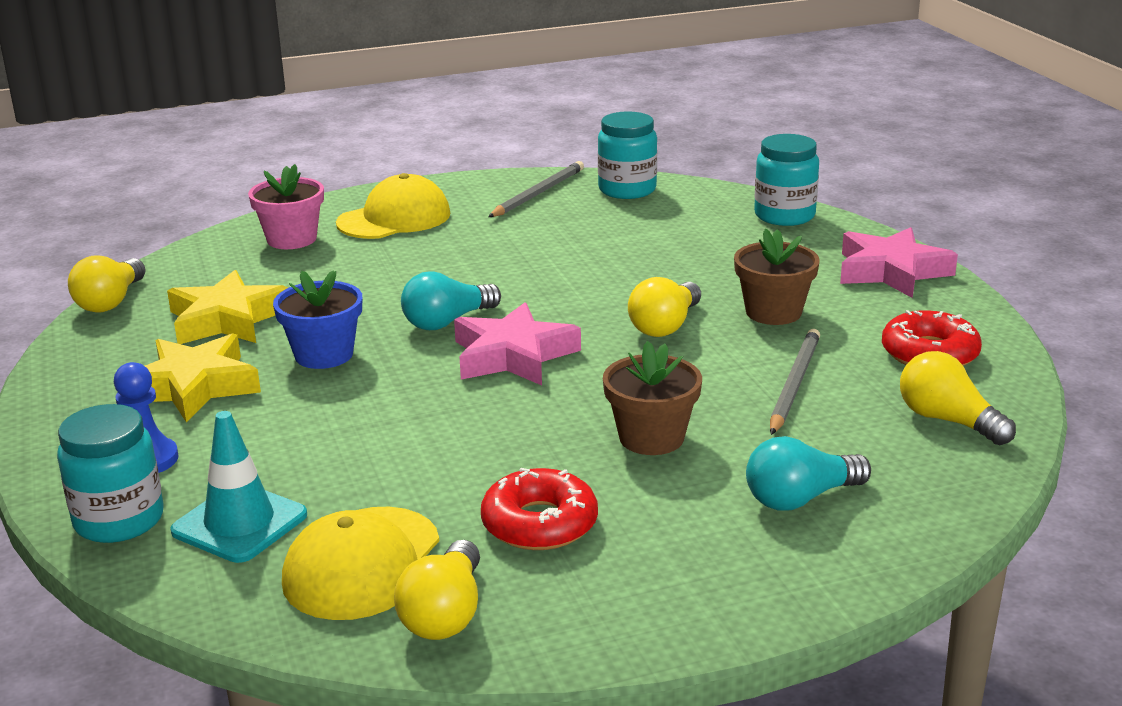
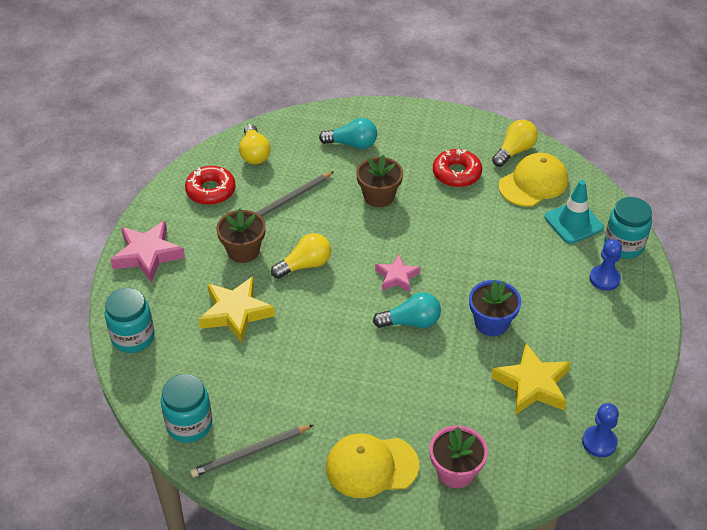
camera: 150 degrees left, 20 degrees up
yellow light bulb [68,255,146,313] -> blue pawn [582,403,619,457]
yellow star [145,333,261,423] -> yellow star moved to [199,276,275,343]
pink star [454,302,581,385] -> pink star [375,255,420,292], size x0.62

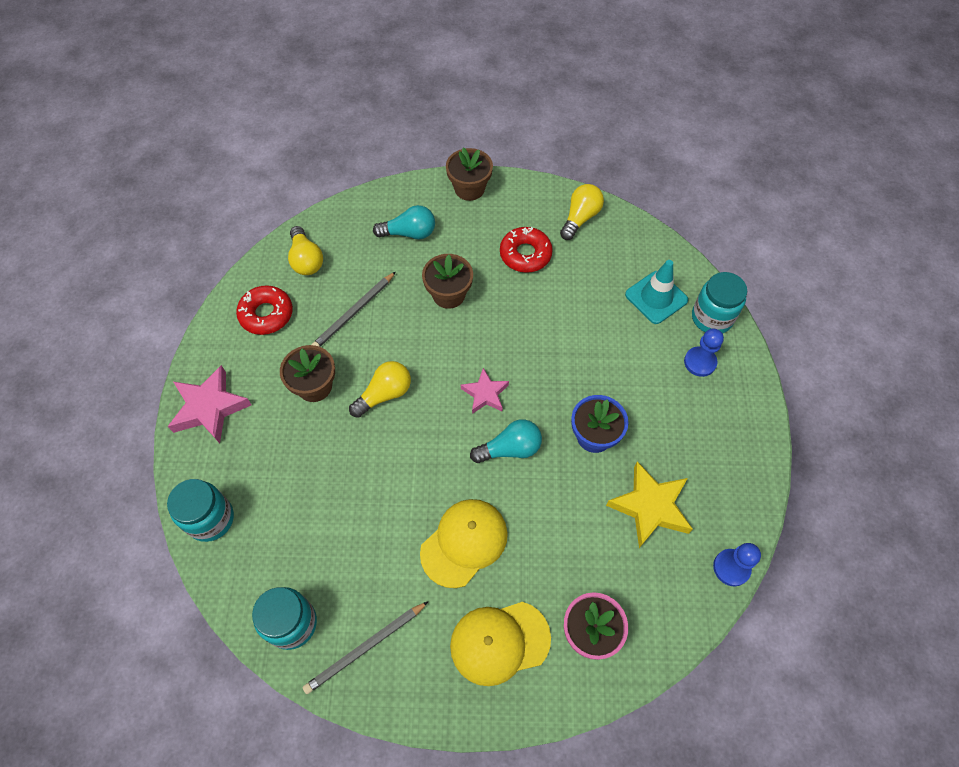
camera: 10 degrees left, 15 degrees up
yellow star [199,276,275,343] -> none
yellow cap [499,153,568,207] -> yellow cap moved to [420,499,508,588]
none -> brown flower pot [446,148,493,201]

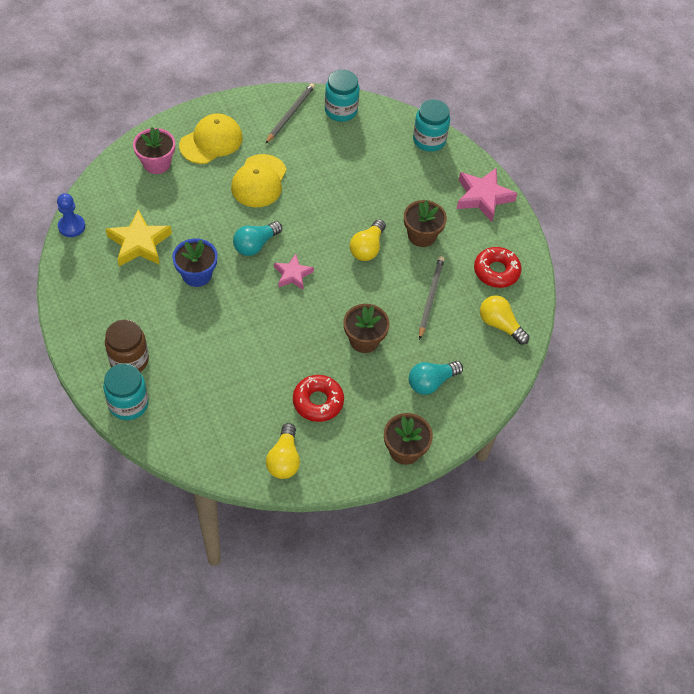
camera: 150 degrees right, 5 degrees down
turquoise traffic cone [625,260,688,324] -> none
blue pawn [684,329,724,377] -> brown jar [105,320,149,372]

